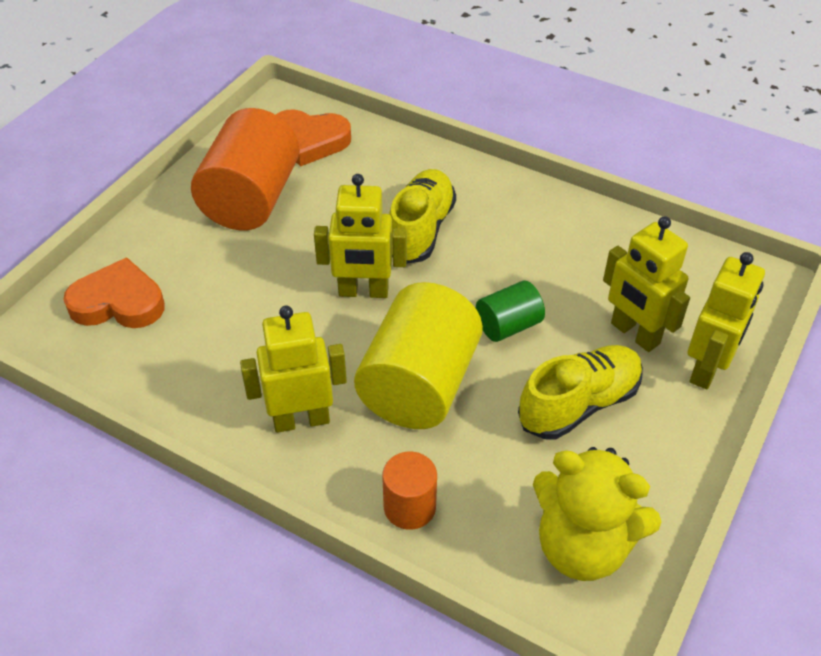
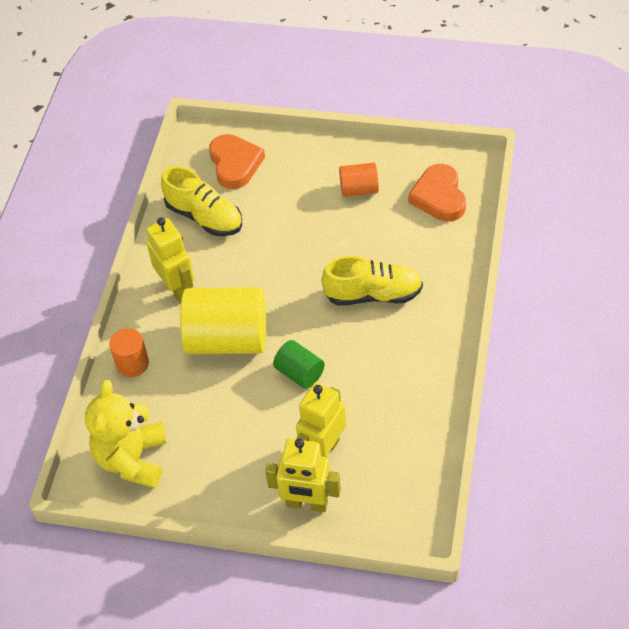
camera: 75 degrees right, 5 degrees up
orange cylinder [191,108,299,230] -> orange cylinder [339,163,379,197], size x0.51
yellow robot [314,174,407,298] -> none
yellow shoe [518,345,643,439] -> yellow shoe moved to [161,166,242,236]

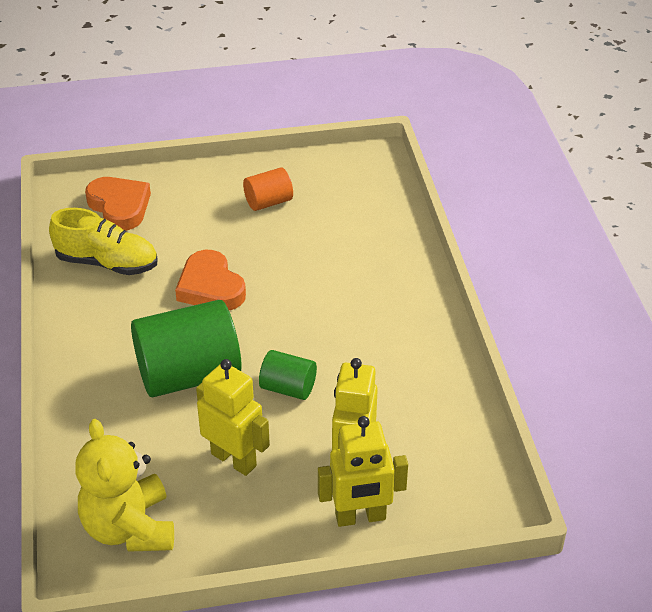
camera: 25 degrees left, 10 degrees down
orange cylinder [109,328,149,377] -> none
yellow robot [146,217,194,303] -> yellow robot moved to [196,359,270,476]
yellow cylinder [180,287,266,354] -> green cylinder [131,300,242,397]
yellow shoe [322,256,423,305] -> none
orange heart [408,164,466,222] -> orange heart moved to [175,250,246,310]

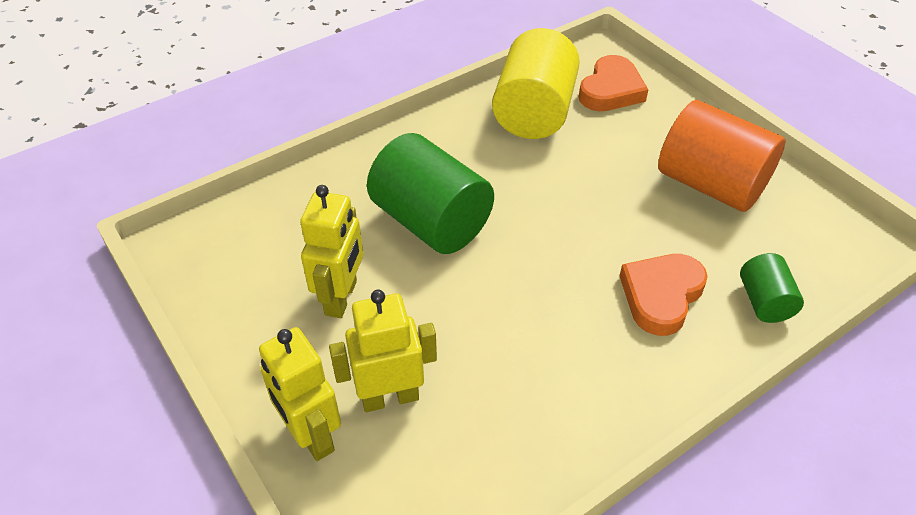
camera: 65 degrees right, 5 degrees up
yellow shoe [49,208,158,275] -> yellow cylinder [492,28,580,139]
yellow teddy bear [75,419,174,552] -> none
orange heart [175,250,246,310] -> orange heart moved to [620,254,708,336]
orange cylinder [243,167,293,211] -> orange cylinder [658,100,785,212], size x1.97
green cylinder [259,350,317,400] -> green cylinder moved to [740,253,804,323]

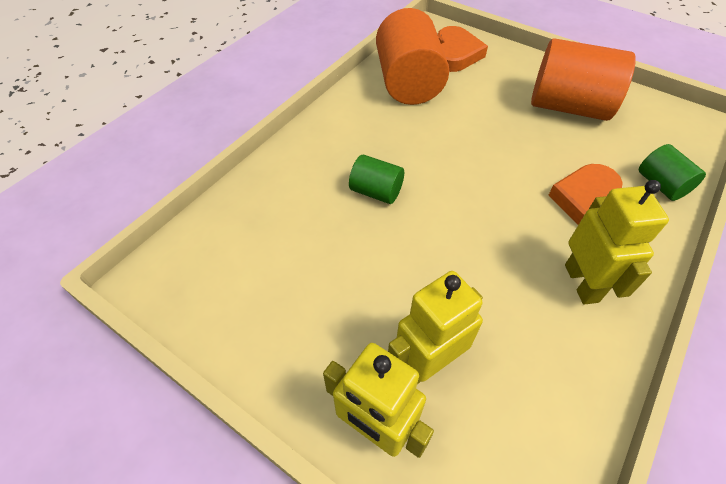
camera: 20 degrees left, 5 degrees up
yellow robot [300,185,363,318] -> yellow robot moved to [565,180,669,305]
green cylinder [367,133,494,254] -> green cylinder [349,155,404,204], size x0.51
yellow cylinder [492,28,580,139] -> orange cylinder [376,8,449,105]

